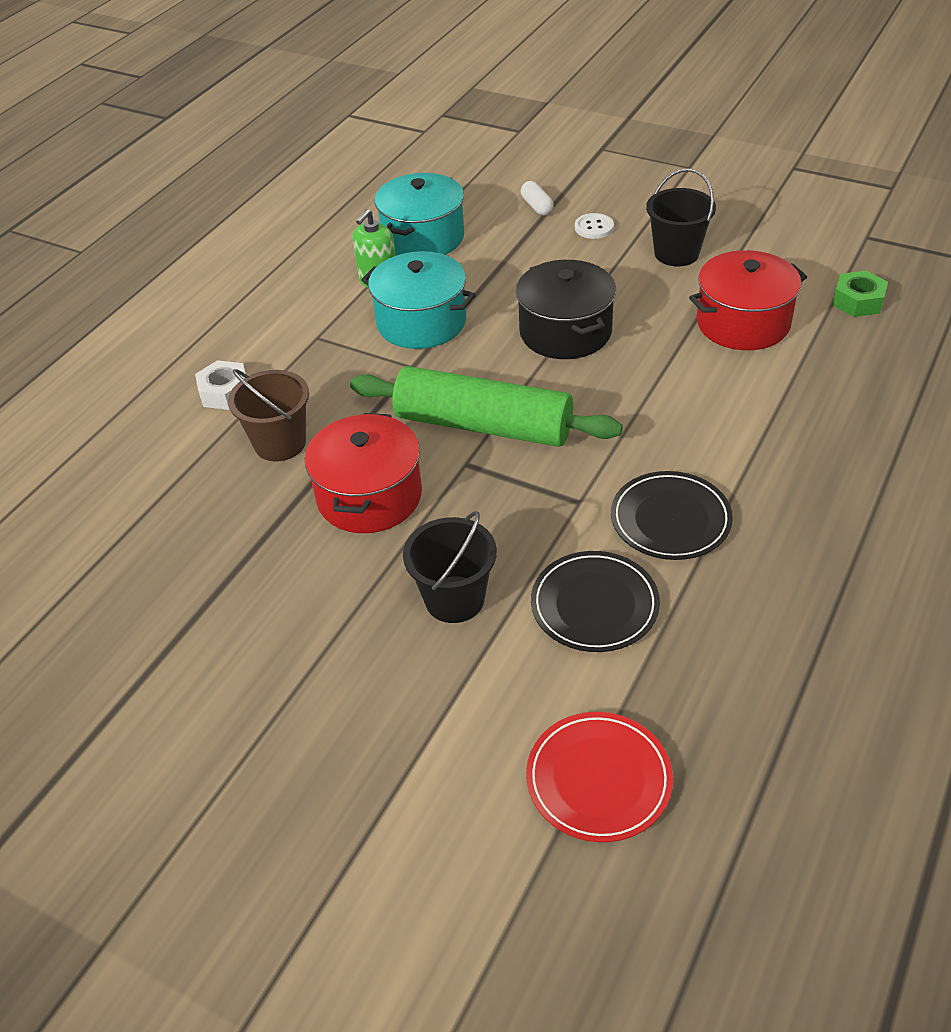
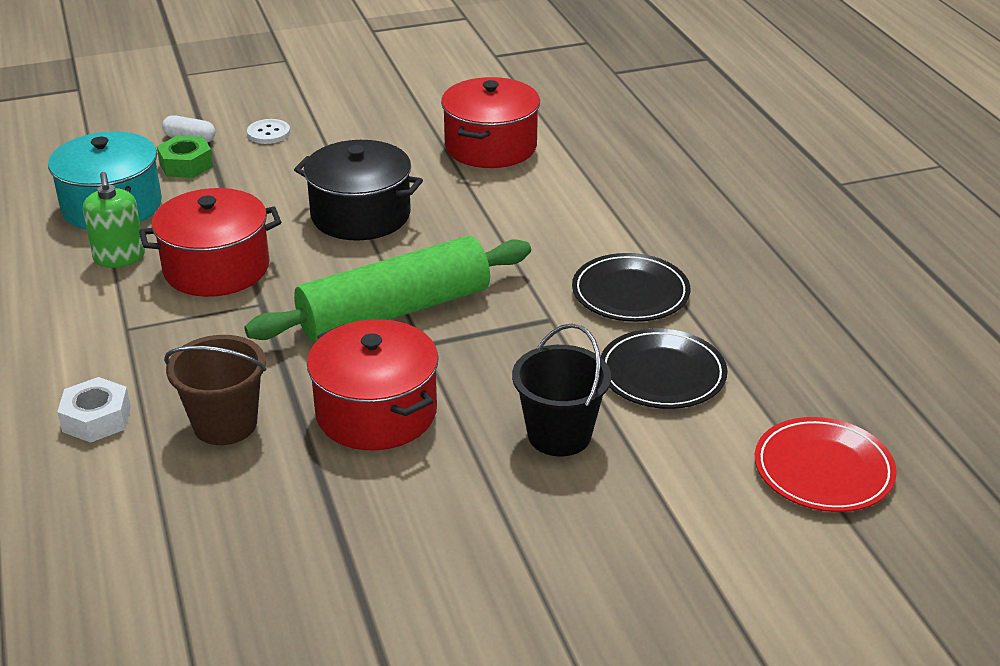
camera: 50 degrees left, 10 degrees down
turquoise pot [361,251,476,349] -> red pot [139,188,281,297]
black bucket [646,168,716,267] -> none
green nut [832,271,888,317] -> green nut moved to [157,136,213,178]

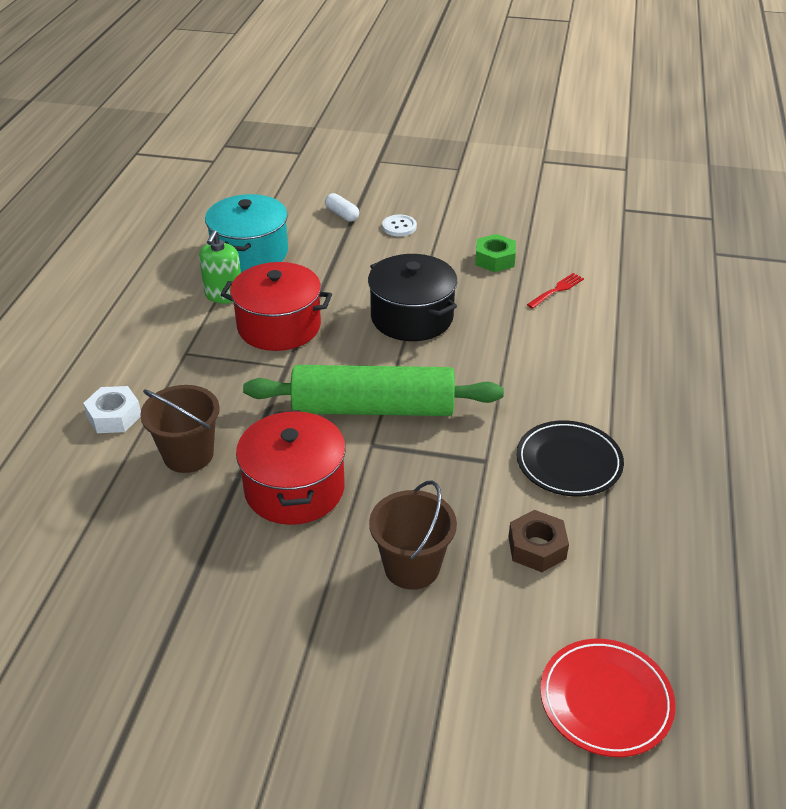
camera: 30 degrees right, 5 degrees up
green nut [157,136,213,178] -> green nut moved to [475,234,516,272]
red pot [441,77,540,168] -> red fork [527,273,584,309]
black bucket [512,323,611,456] -> brown bucket [369,480,457,590]
black plate [600,328,727,409] -> brown nut [508,510,569,572]

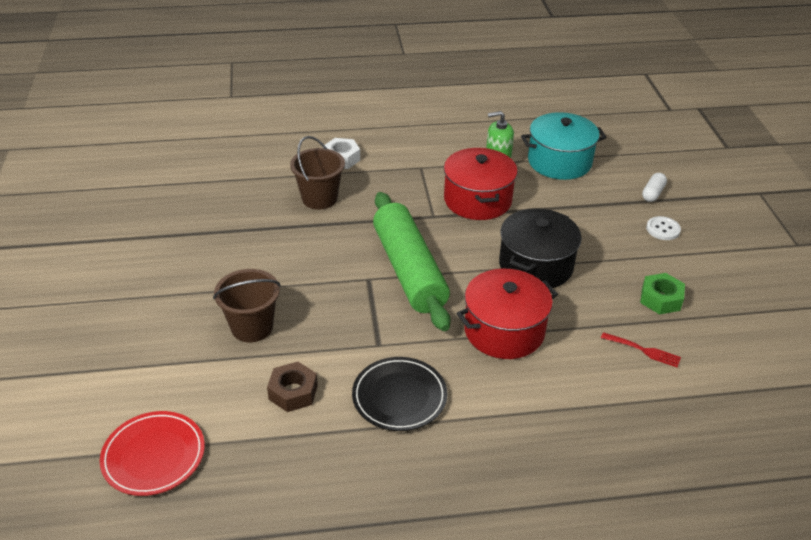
camera: 70 degrees right, 0 degrees up
red pot [236,410,346,525] -> red pot moved to [457,269,558,359]

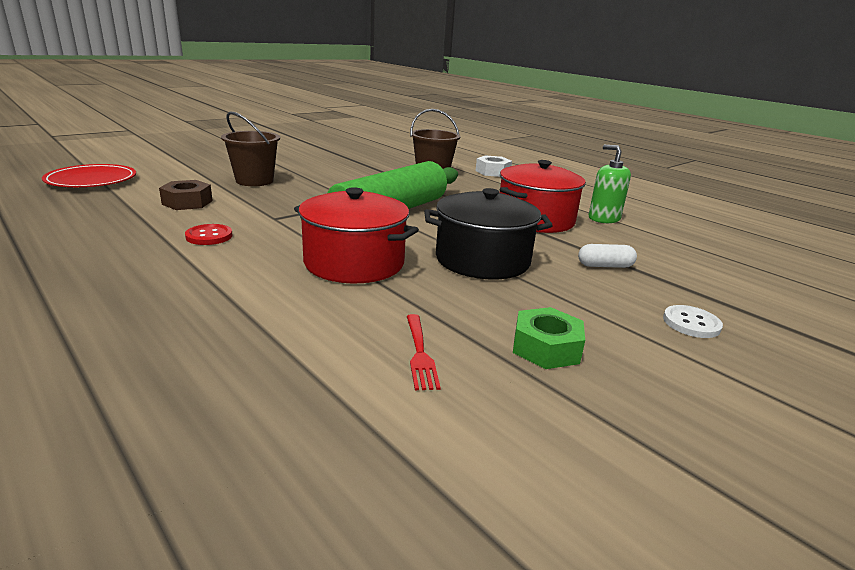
camera: 55 degrees right, 15 degrees down
black plate [352,357,447,431] -> red button [185,224,233,245]
turquoise pot [521,112,607,180] -> none
white capsule [642,173,667,202] -> white capsule moved to [578,244,637,268]

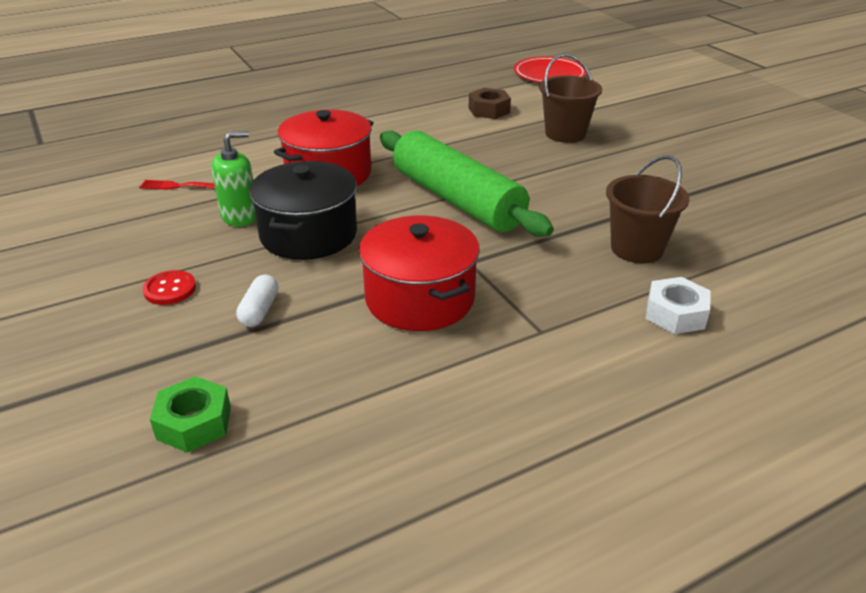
camera: 105 degrees right, 10 degrees up
red button [185,224,233,245] -> red button moved to [142,270,196,305]
green nut [513,307,585,369] -> green nut moved to [150,376,231,453]
green soap dispenser [588,145,631,223] -> green soap dispenser moved to [212,131,256,226]
white button [663,305,723,338] -> none

